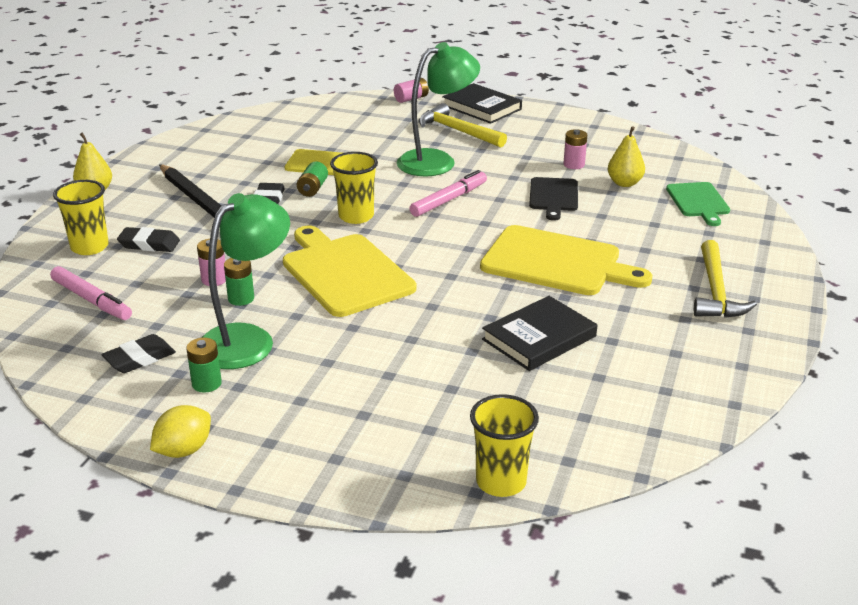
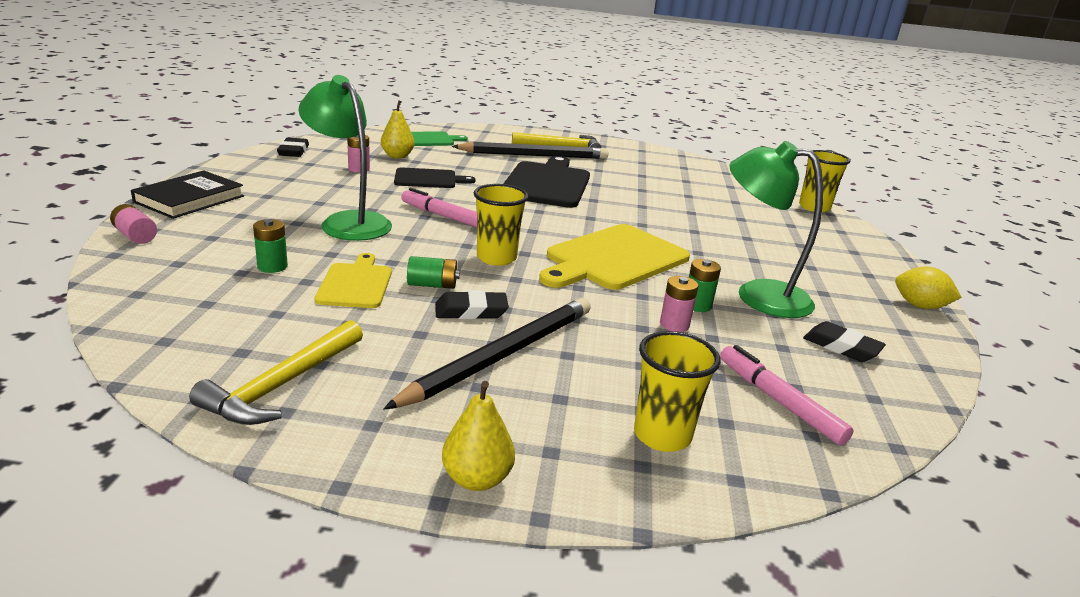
camera: 105 degrees left, 5 degrees down
pink marker [50,266,132,320] -> pink marker turned 60 degrees counterclockwise [720,345,853,445]
black eraser [117,227,180,252] -> black eraser moved to [277,138,309,157]
green battery [186,338,222,393] -> green battery moved to [253,219,288,273]
yellow hammer [419,103,507,147] -> yellow hammer moved to [189,320,363,425]
yellow cutting board [480,225,652,295] -> black cutting board [503,156,590,208]
black book [482,296,597,371] -> none
none -> black pencil [452,142,608,159]

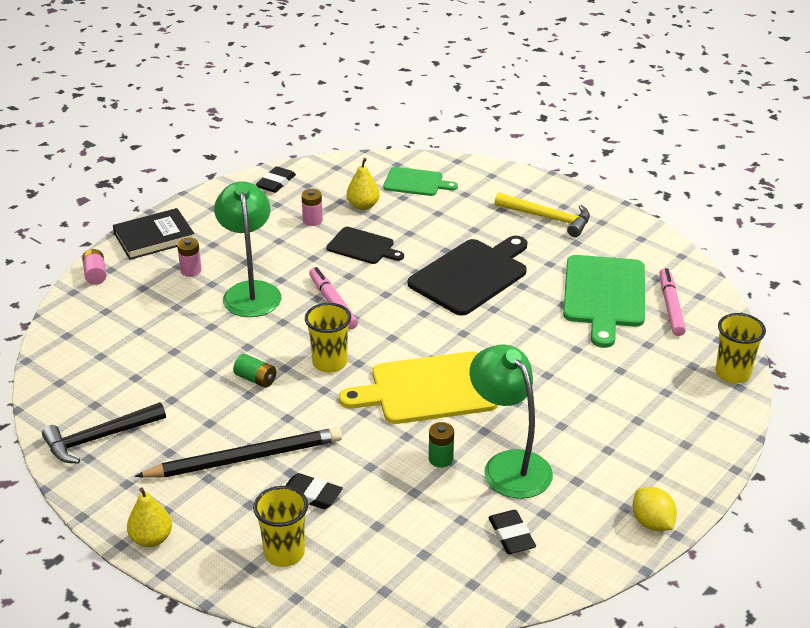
camera: 35 degrees right, 10 degrees up
yellow hammer [189,320,363,425] -> black hammer [42,402,166,464]
green battery [253,219,288,273] -> none
yellow cutting board [315,253,392,308] -> none
black eraser [435,290,509,319] -> black eraser moved to [285,473,343,509]
black pencil [452,142,608,159] -> none
pink battery [660,276,699,332] -> pink battery moved to [177,238,202,277]
pink marker [720,345,853,445] -> pink marker moved to [660,268,686,336]
none -> green cutting board [563,255,645,348]

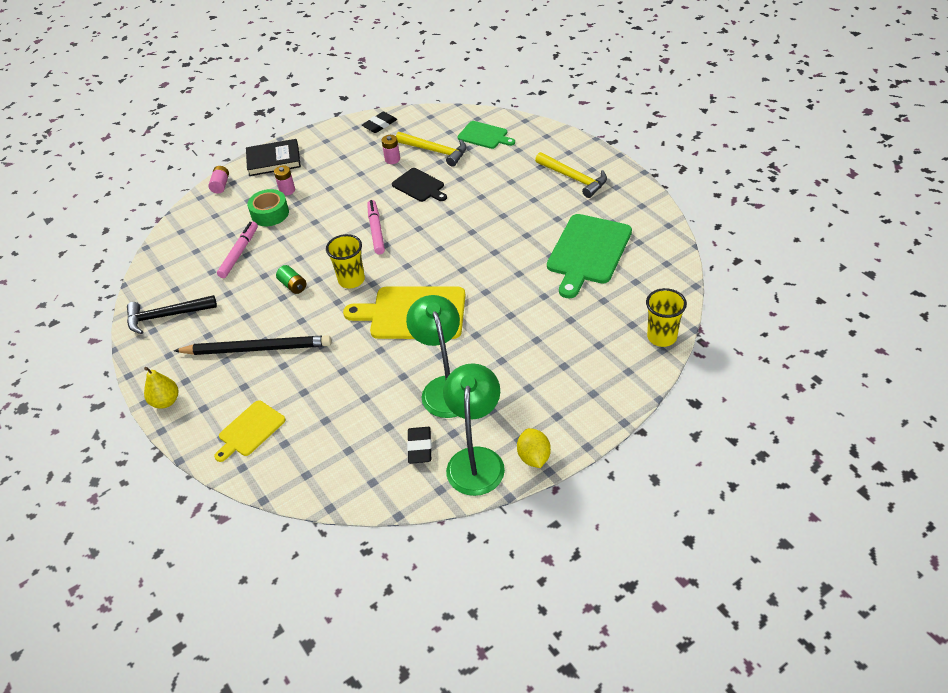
camera: 20 degrees right, 10 degrees up
green lamp [214,181,281,317] -> green lamp moved to [443,363,505,496]
yellow cup [253,486,308,567] -> yellow cutting board [214,400,286,462]
black eraser [285,473,343,509] -> none
yellow pear [347,158,380,210] -> yellow hammer [396,132,467,167]
black cutting board [408,236,527,315] -> none
green battery [429,422,454,468] -> none
pink marker [660,268,686,336] -> pink marker moved to [217,221,258,278]
none -> green tape [247,189,289,226]

